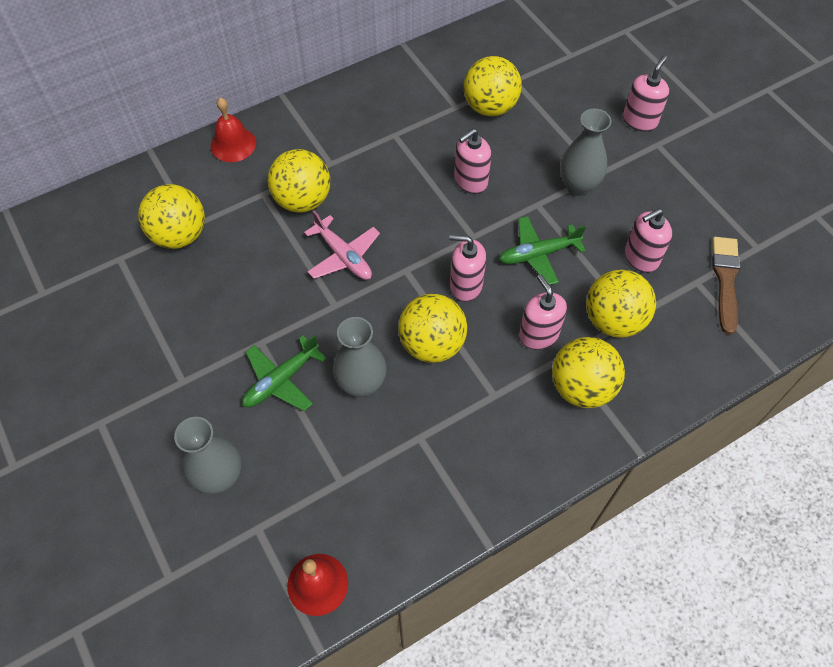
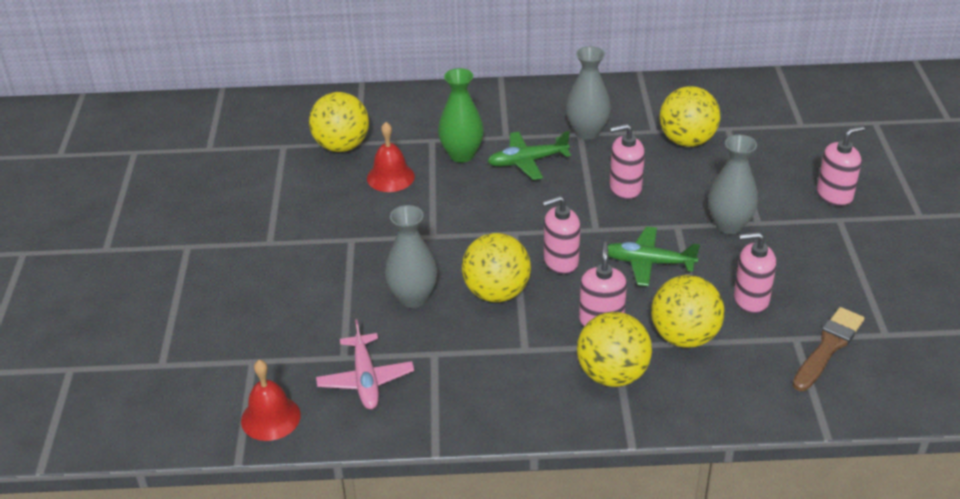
camera: 30 degrees right, 20 degrees down
grey vase [174,417,242,494] -> grey vase moved to [566,46,611,139]
red bell [211,97,256,162] -> red bell moved to [367,122,415,192]
green plane [242,335,327,411] -> green plane moved to [487,131,571,180]
yellow ball [268,149,330,213] -> green vase [438,68,484,163]
pink plane [304,211,380,280] -> pink plane moved to [316,319,414,409]
pink soap dispenser [449,235,486,302] -> pink soap dispenser turned 60 degrees counterclockwise [542,196,580,274]

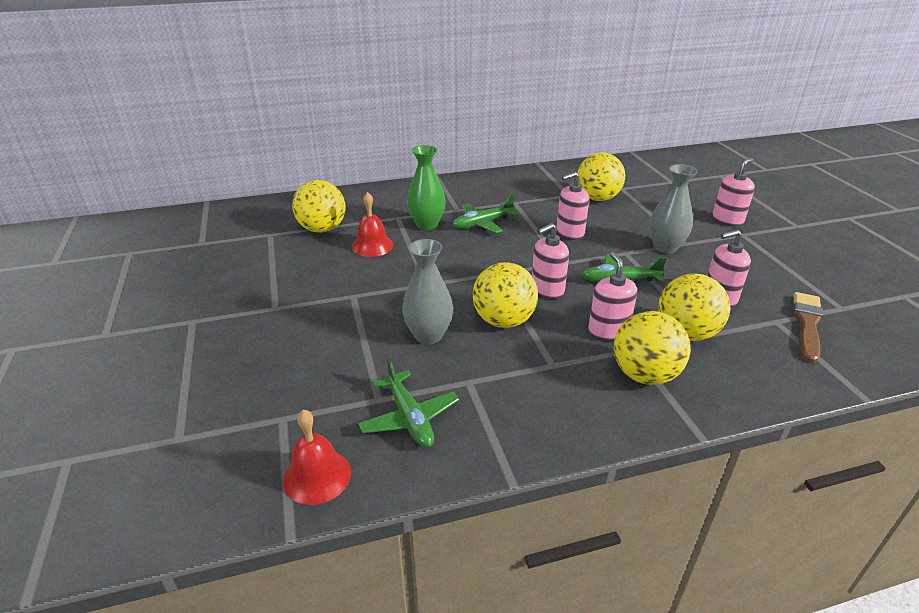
camera: 15 degrees left, 5 degrees down
pink plane [316,319,414,409] -> green plane [358,358,459,448]
grey vase [566,46,611,139] -> none

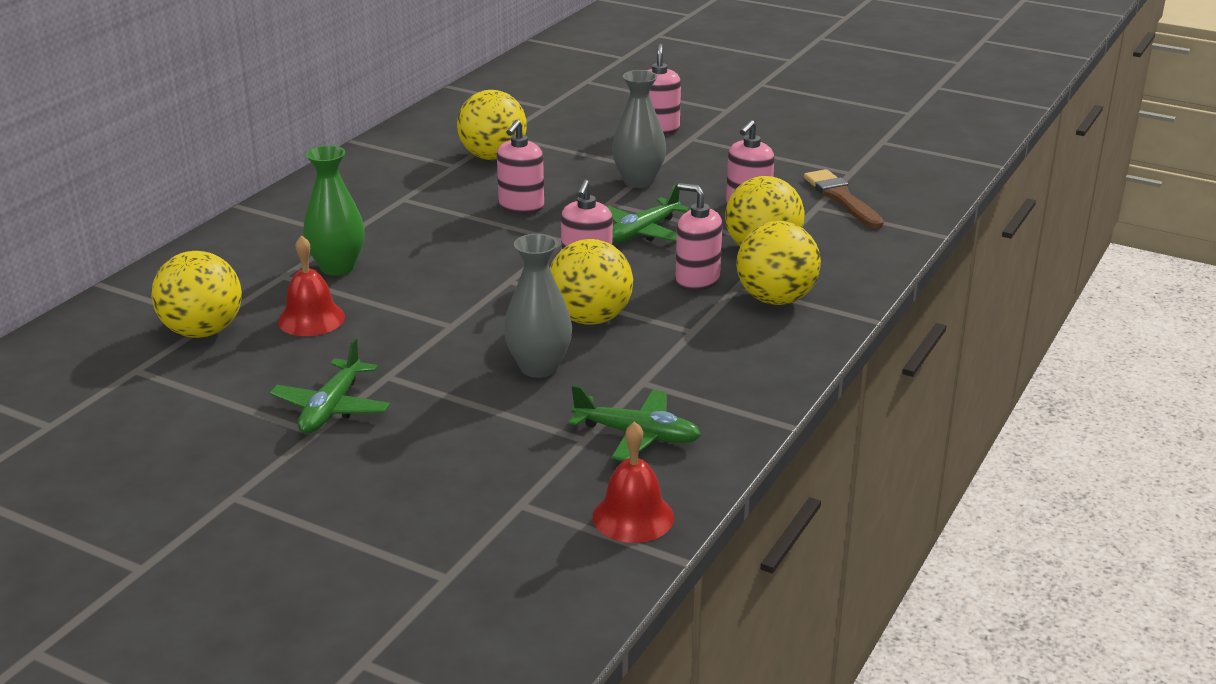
camera: 45 degrees left, 5 degrees down
green plane [453,195,518,233] -> green plane moved to [270,338,390,434]

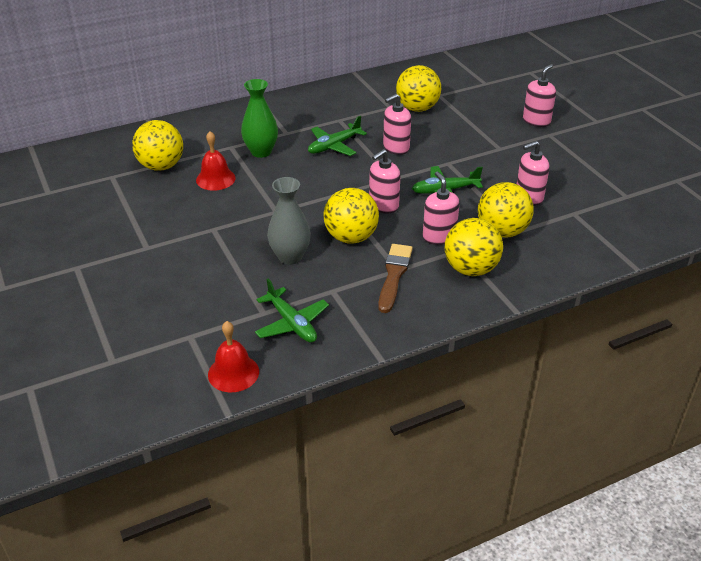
camera: 35 degrees right, 10 degrees up
green plane [270,338,390,434] -> green plane moved to [308,116,367,156]
grey vase [612,70,666,188] -> none
brown brush [804,169,884,229] -> brown brush moved to [378,244,413,313]

